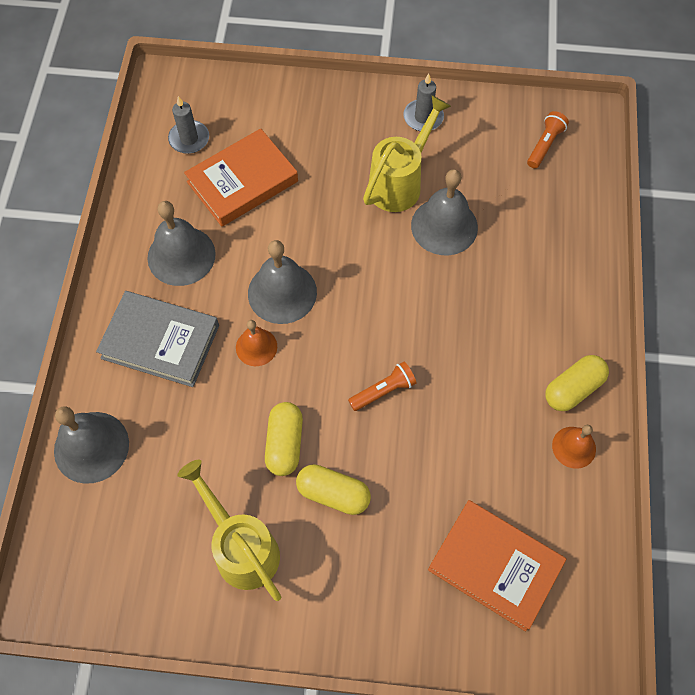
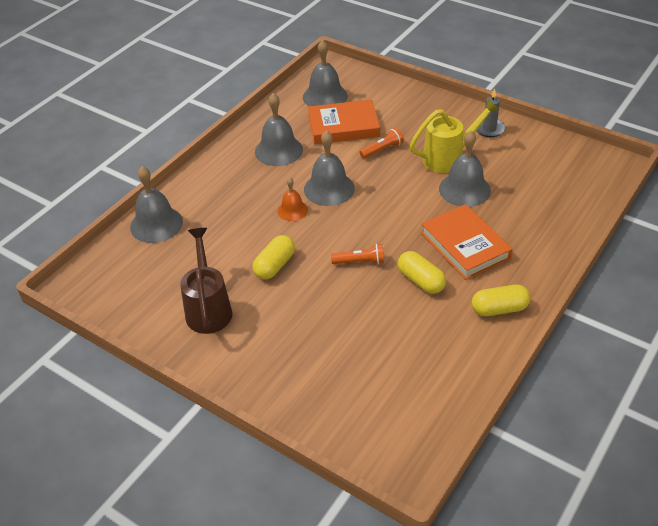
camera: 30 degrees right, 20 degrees down
grey book [96,291,219,387] -> none
grey candle [168,96,209,154] -> grey bell [303,40,348,106]
yellow watering can [177,460,281,601] -> brown watering can [180,228,232,334]
yellow capsule [296,464,371,515] -> yellow capsule moved to [398,251,446,294]
orange book [428,500,566,631] -> orange book moved to [421,204,513,280]
orange flashlight [527,111,569,168] -> orange flashlight moved to [359,128,404,159]
orange bell [552,425,596,469] -> none

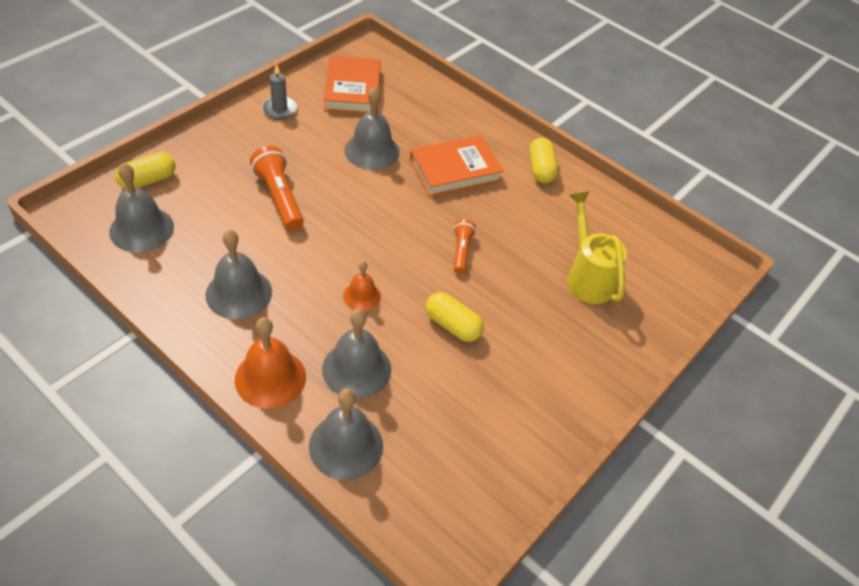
camera: 90 degrees left, 5 degrees up
brown watering can [180,228,232,334] -> none
grey bell [304,130,355,206] -> grey bell moved to [322,309,391,399]
orange book [308,99,380,144] -> orange book moved to [324,56,381,114]
orange flashlight [359,128,404,159] -> orange flashlight [250,146,304,231], size x1.66
yellow capsule [398,251,446,294] -> yellow capsule moved to [115,152,175,189]
yellow watering can [410,99,499,173] -> yellow watering can moved to [567,192,627,304]
none -> orange bell [235,317,306,409]

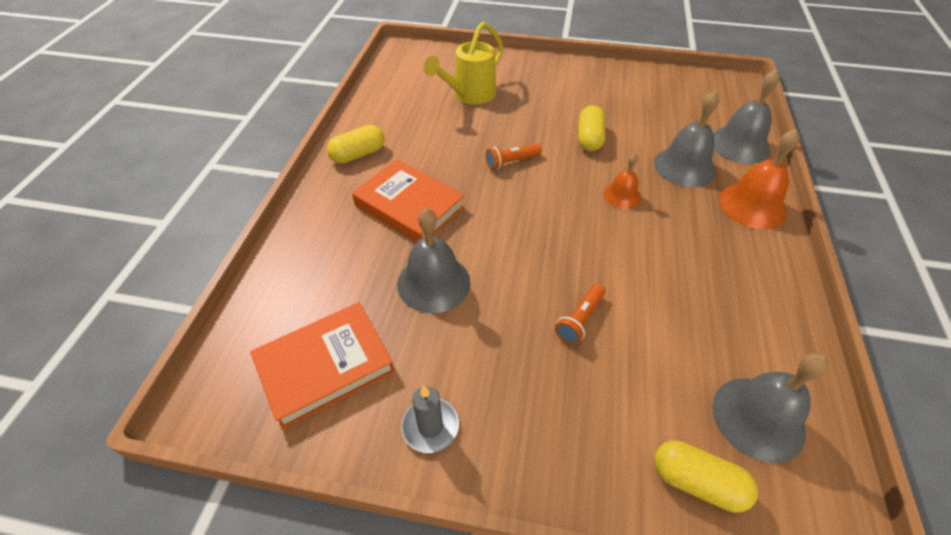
camera: 115 degrees left, 0 degrees up
grey bell [205,229,272,319] -> none
orange flashlight [250,146,304,231] -> orange flashlight [555,284,606,345], size x0.60

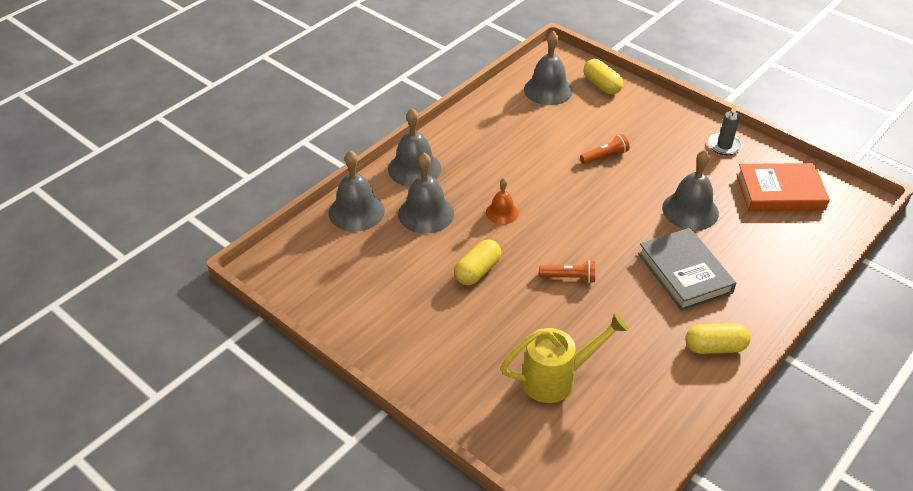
camera: 150 degrees left, 5 degrees down
orange book [352,159,464,242] -> grey book [638,228,736,311]
orange bell [719,129,800,229] -> grey bell [388,108,441,187]

